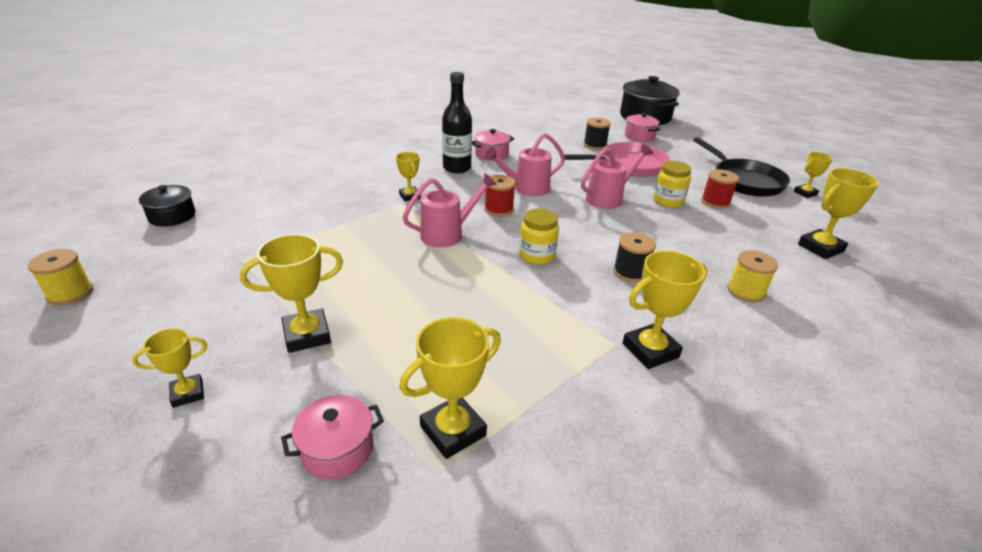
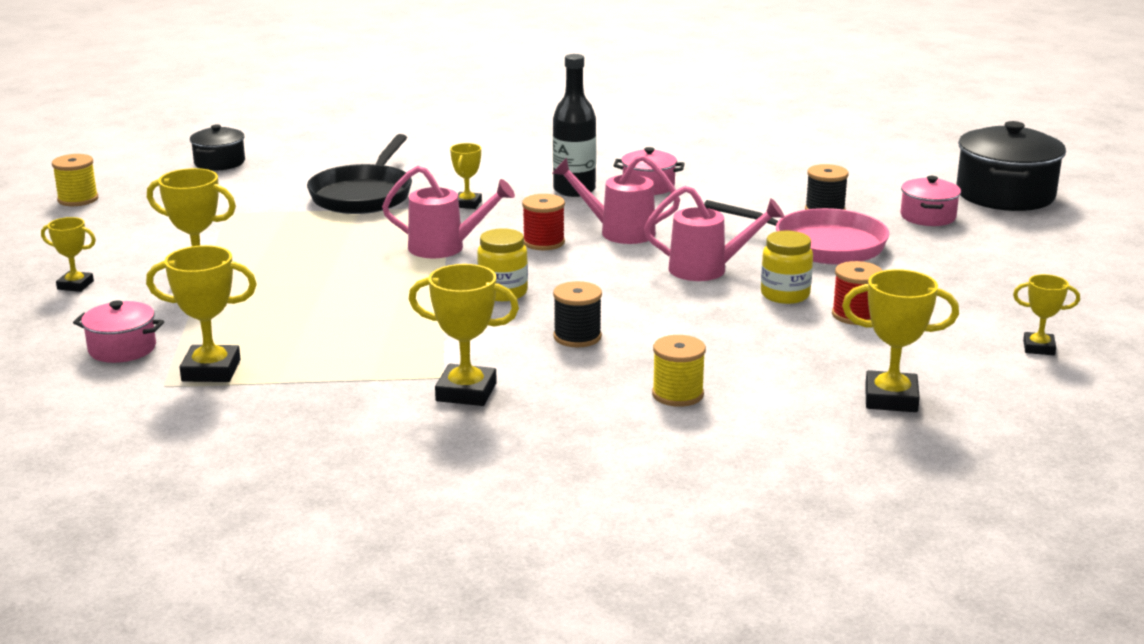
camera: 40 degrees right, 10 degrees down
black pan [693,137,790,197] -> black pan moved to [307,134,412,214]

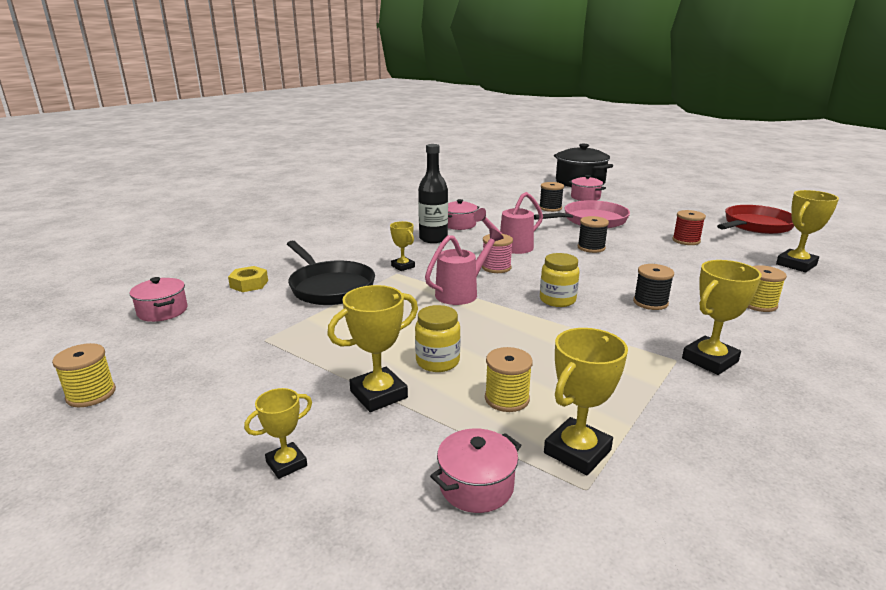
camera: 50 degrees left, 0 degrees up
black pot [190,125,245,171] -> pink pot [129,277,188,322]
red spool [522,194,565,250] -> pink spool [482,234,513,273]
pink watering can [644,186,785,281] -> black spool [578,216,609,253]
yellow jar [761,231,813,304] -> yellow jar moved to [415,305,461,372]
yellow trophy [1013,274,1080,355] -> red pan [717,205,794,234]
none -> yellow nut [228,266,268,292]
none -> yellow spool [485,347,533,412]

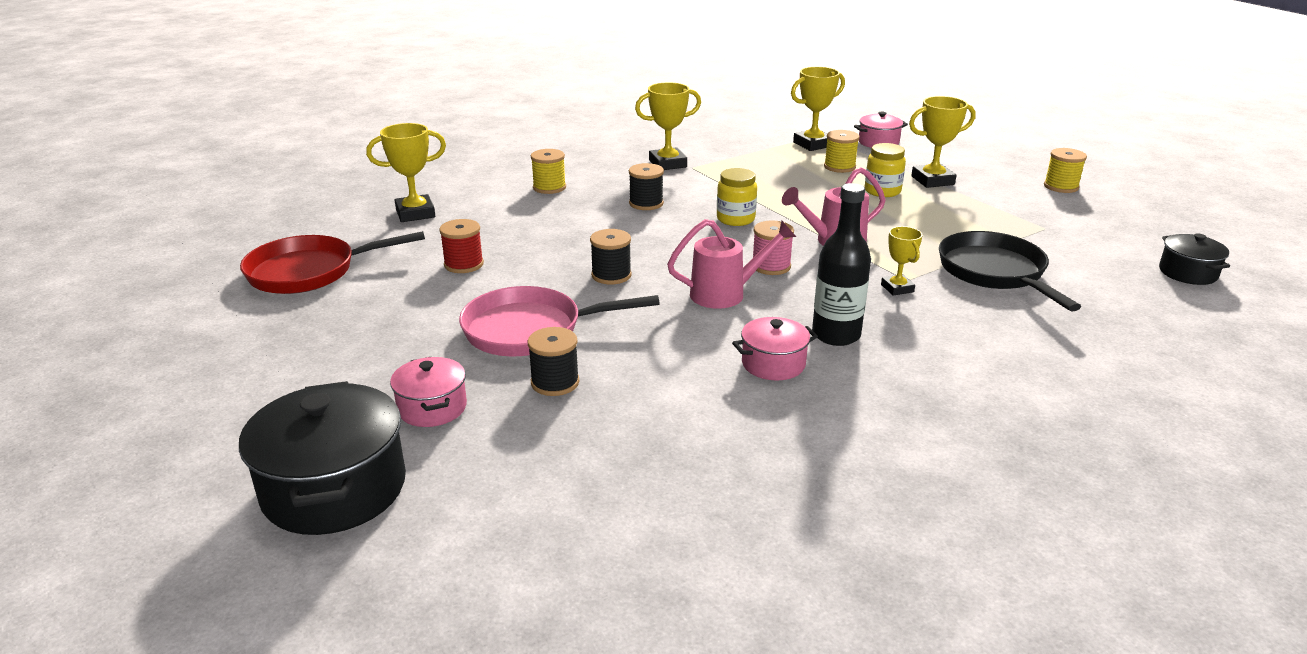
camera: 160 degrees left, 5 degrees up
yellow spool [52,343,116,407] -> yellow spool moved to [1044,148,1087,193]
pink pot [129,277,188,322] -> black pot [1159,233,1230,285]
yellow nut [228,266,268,292] -> none
yellow trophy [244,388,312,479] -> none

